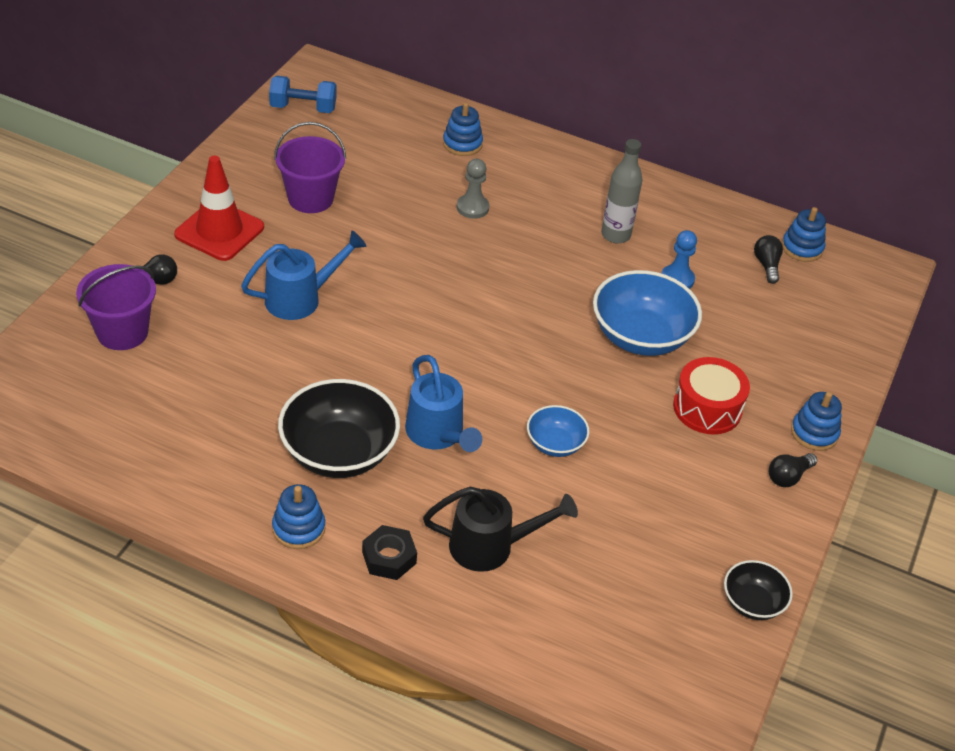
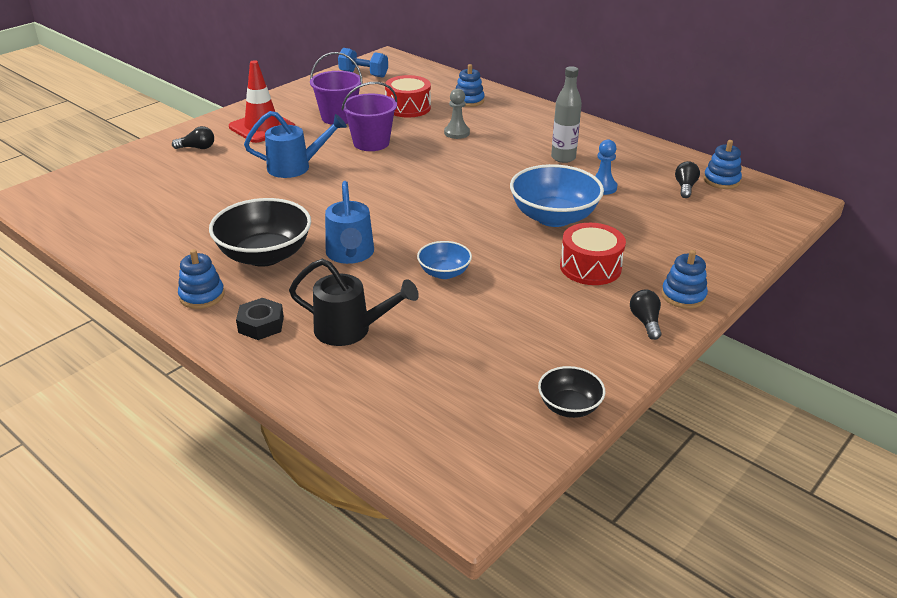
camera: 20 degrees right, 10 degrees down
purple bucket [76,264,156,350] -> purple bucket moved to [342,82,397,151]
black light bulb [769,453,817,487] -> black light bulb turned 105 degrees clockwise [630,290,661,340]
none -> red drum [385,75,431,118]

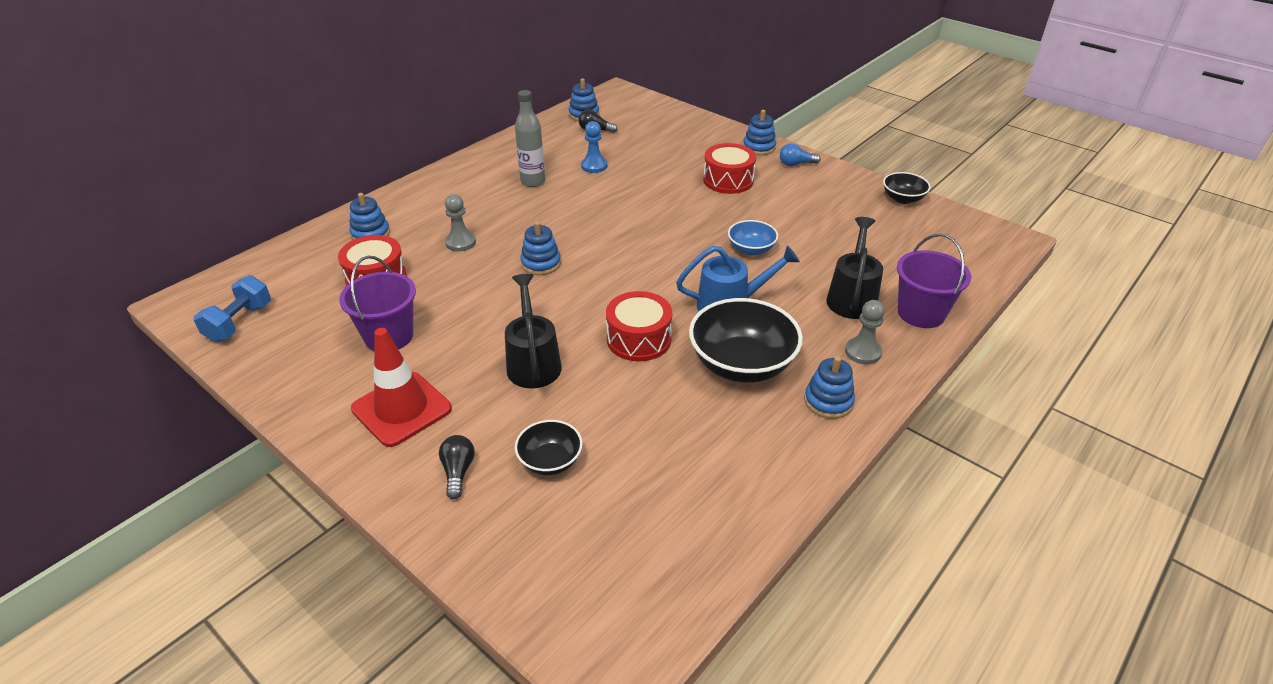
camera: 90 degrees left, 5 degrees up
black nut [236,298,284,340] -> grey pawn [845,300,885,365]
blue watering can [244,111,347,178] -> black watering can [505,274,562,389]
purple bucket [342,82,397,151] -> purple bucket moved to [897,233,971,328]
blue bowl [510,164,604,227] -> none
black light bulb [630,290,661,340] -> blue light bulb [780,143,821,166]
none -> black bowl [515,420,583,475]
none -> blue stacking toy [520,221,561,275]
none -> red drum [606,291,672,361]

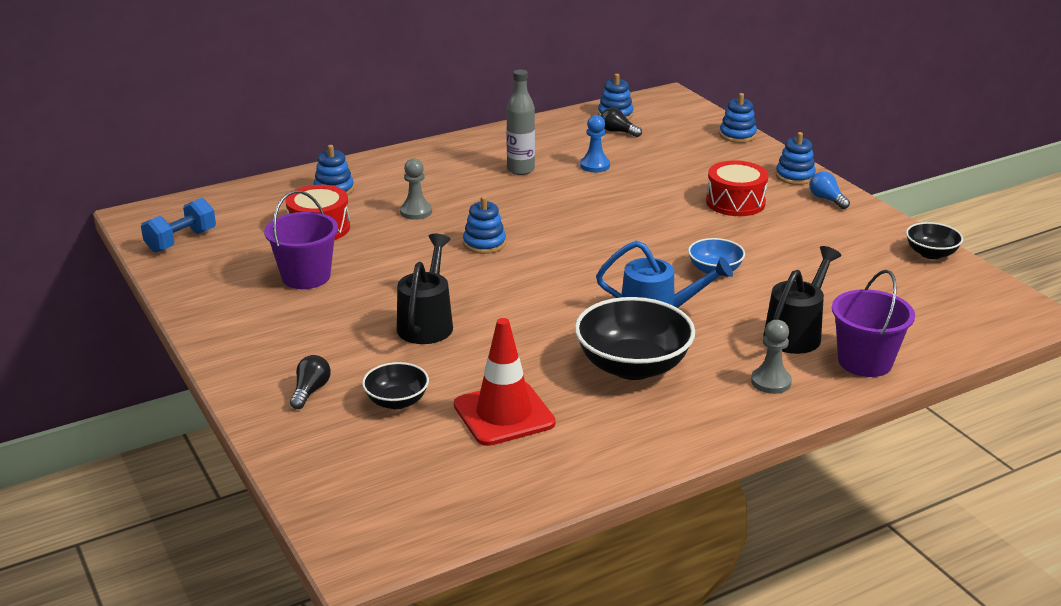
camera: 20 degrees right, 10 degrees down
red traffic cone [351,328,452,447] -> red traffic cone moved to [454,318,556,446]
red drum [606,291,672,361] -> none
blue light bulb [780,143,821,166] -> blue light bulb turned 45 degrees clockwise [810,171,850,209]
blue stacking toy [804,356,855,419] -> blue stacking toy moved to [719,93,757,143]

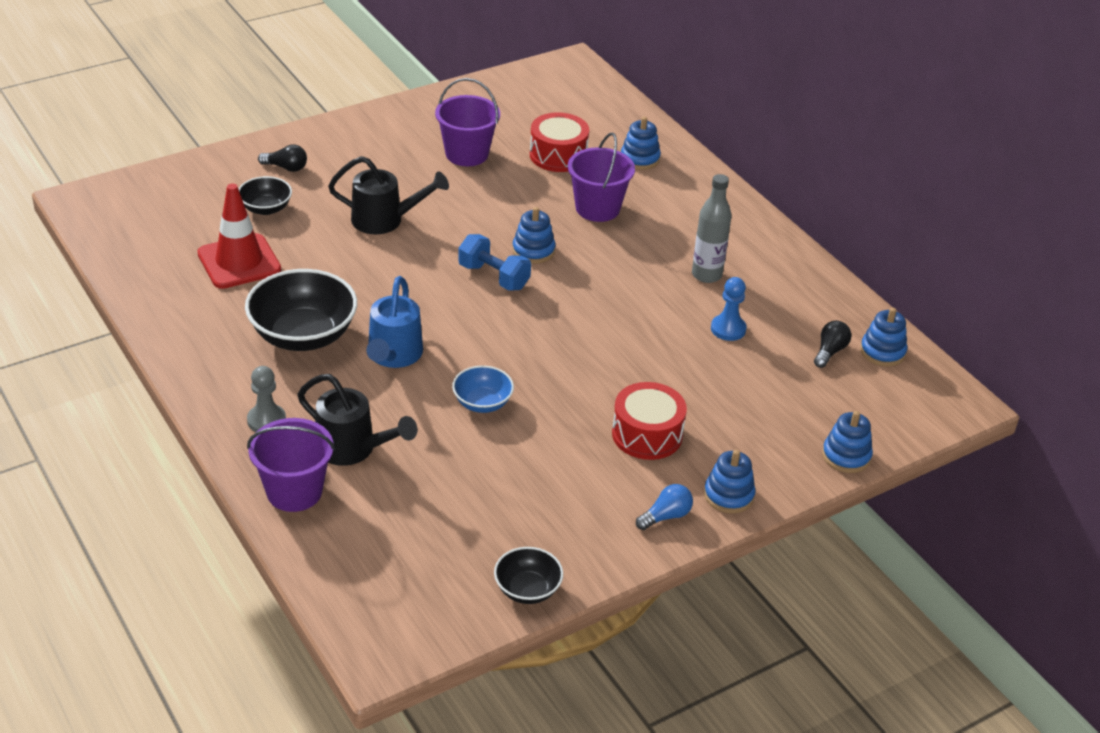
camera: 85 degrees right, 10 degrees up
blue dumbbell [141,198,216,253] -> blue dumbbell moved to [458,234,531,291]
grey pawn [400,158,432,220] -> purple bucket [568,133,635,222]

